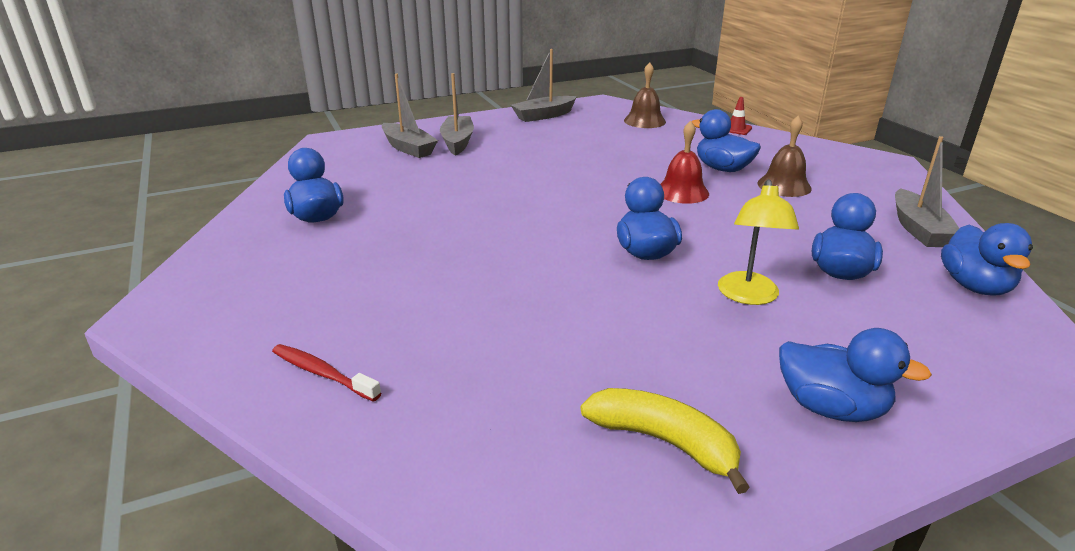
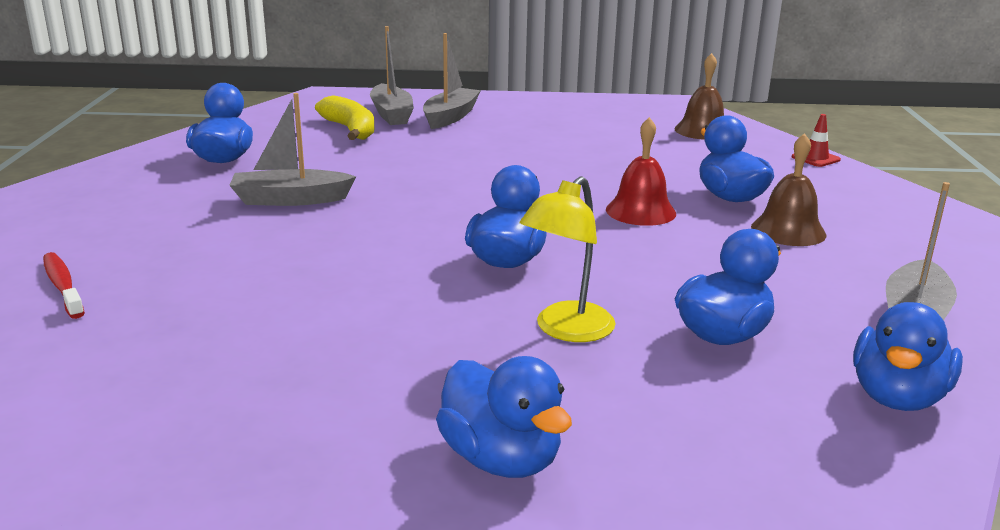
camera: 25 degrees right, 5 degrees down
grey boat [511,49,577,122] -> grey boat moved to [229,93,356,206]
yellow banana [581,388,750,494] -> yellow banana moved to [315,95,374,140]

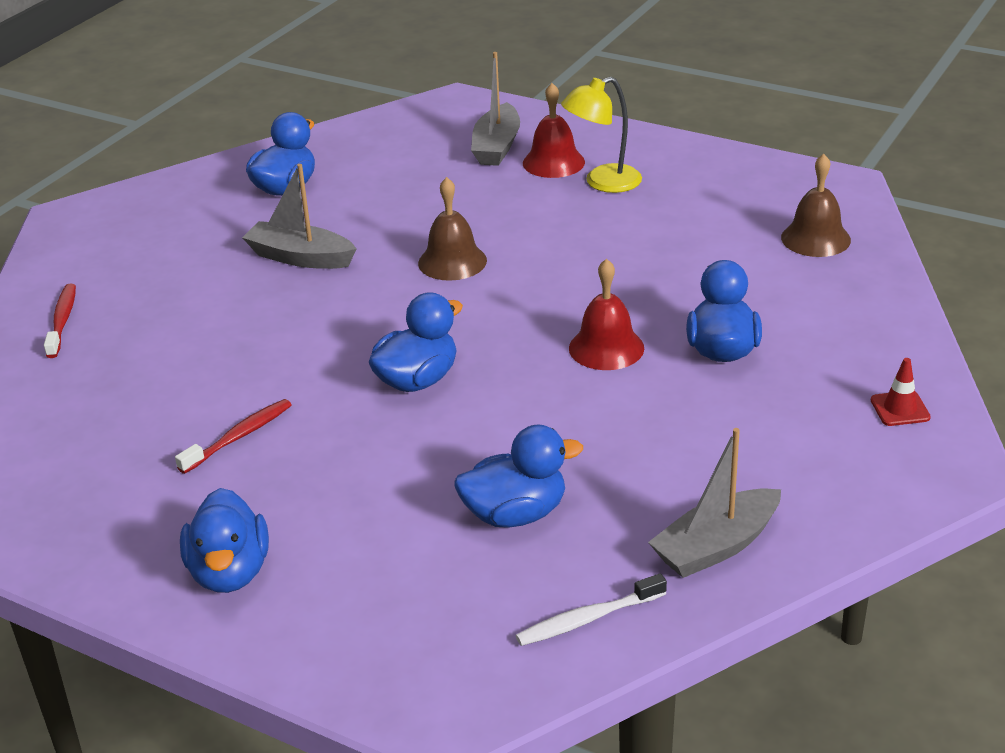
camera: 30 degrees right, 10 degrees up
yellow banana [315,95,374,140] -> none
grey boat [423,33,481,129] -> red bell [523,83,585,178]
yellow lamp [520,176,616,342] -> yellow lamp moved to [561,77,642,193]
brown bell [751,133,826,246] -> brown bell moved to [418,177,487,281]
red traffic cone [792,114,841,167] -> red traffic cone moved to [871,358,931,426]
blue duck [853,302,963,411] -> white toothbrush [516,573,667,646]
none -> red toothbrush [175,399,291,474]

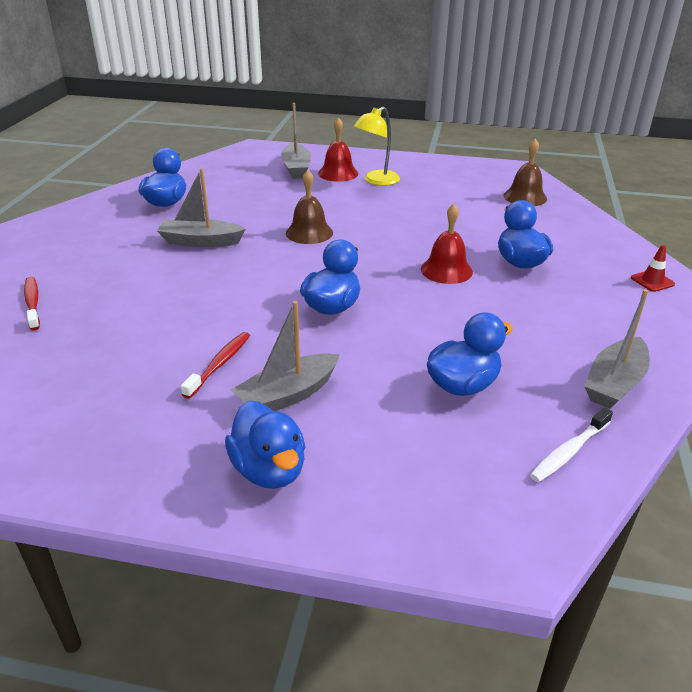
camera: 20 degrees left, 0 degrees up
none -> grey boat [231,301,340,411]

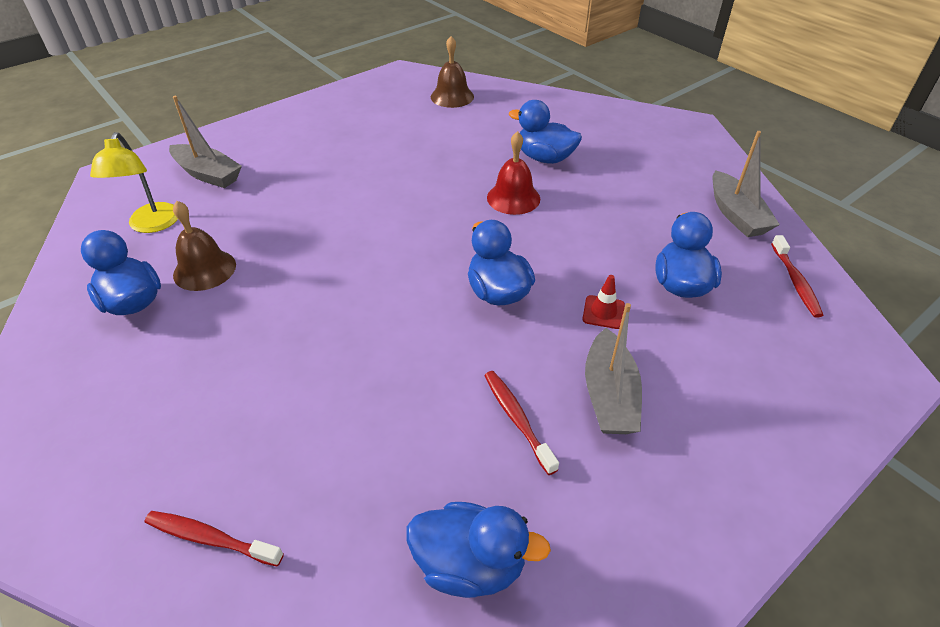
camera: 50 degrees left, 10 degrees up
grey boat [157,168,245,247] -> none
blue duck [225,401,305,489] -> blue duck moved to [407,502,551,598]
brown bell [286,170,333,244] -> brown bell moved to [173,201,236,291]
red bell [318,117,358,182] -> none
yellow lamp [354,107,400,186] -> yellow lamp moved to [90,132,178,233]
white toothbrush [530,407,613,482] -> red toothbrush [771,235,823,318]
red traffic cone [631,245,675,292] -> red traffic cone moved to [582,275,625,329]

